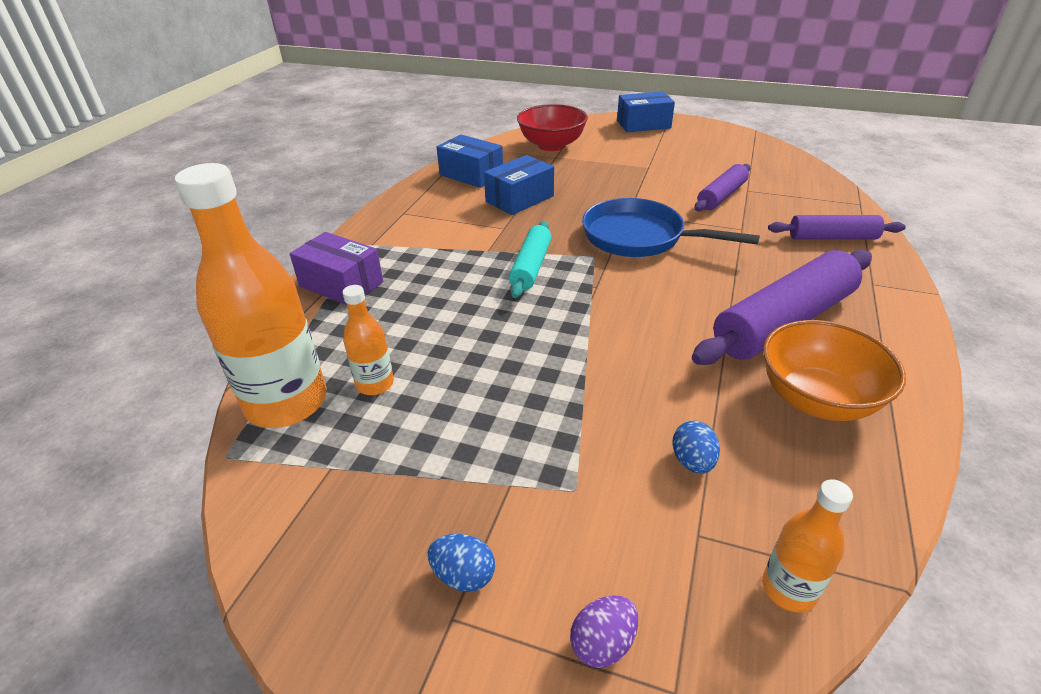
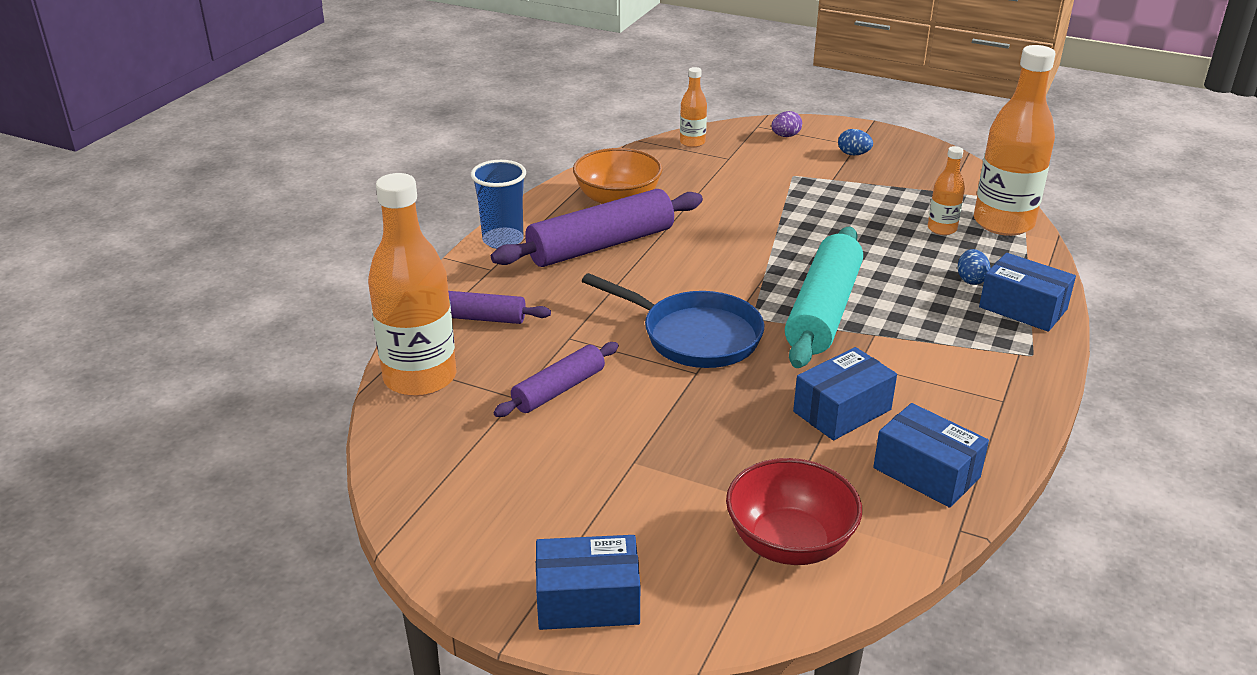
camera: 175 degrees left, 5 degrees down
purple box [290,232,383,305] -> blue box [979,253,1076,332]
turquoise rolling pin [509,221,551,298] -> turquoise rolling pin [785,227,863,368], size x1.74
blue egg [673,420,720,474] -> blue egg moved to [958,249,990,285]
none -> orange bottle [368,173,456,396]
none -> blue cup [471,160,526,249]

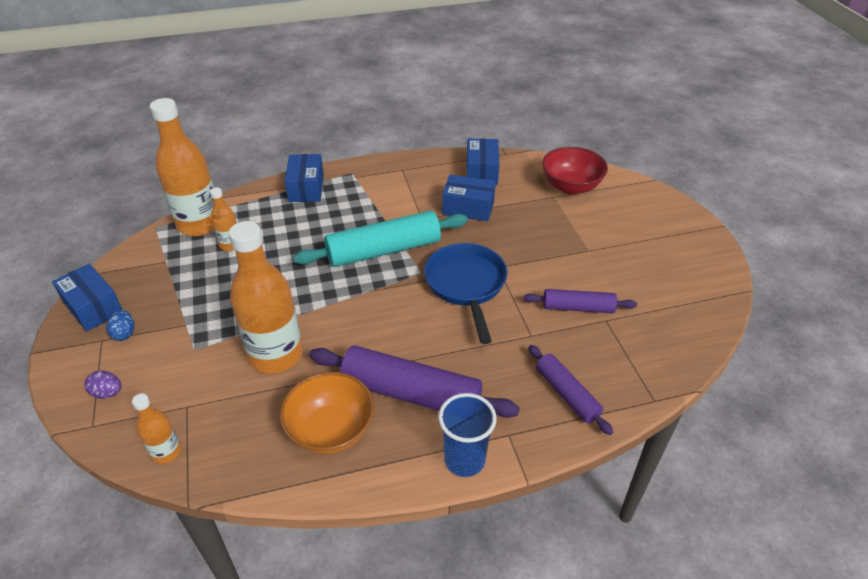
camera: 130 degrees left, 10 degrees up
orange bottle [368,173,456,396] -> orange bottle moved to [229,221,303,374]
blue box [536,535,640,630] -> blue box moved to [52,263,123,331]
blue egg [958,249,990,285] -> none

